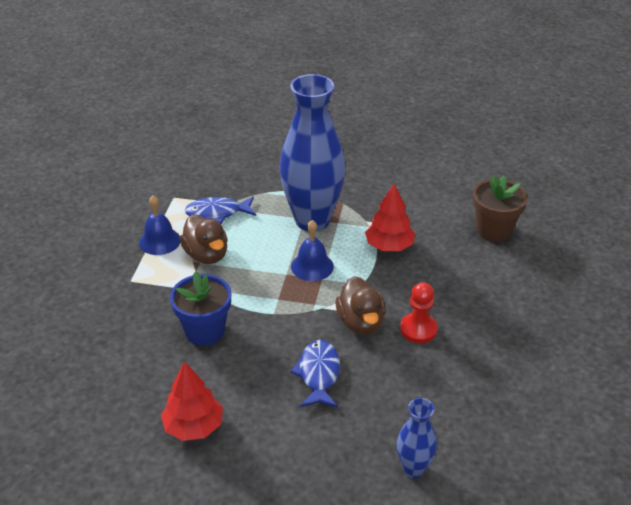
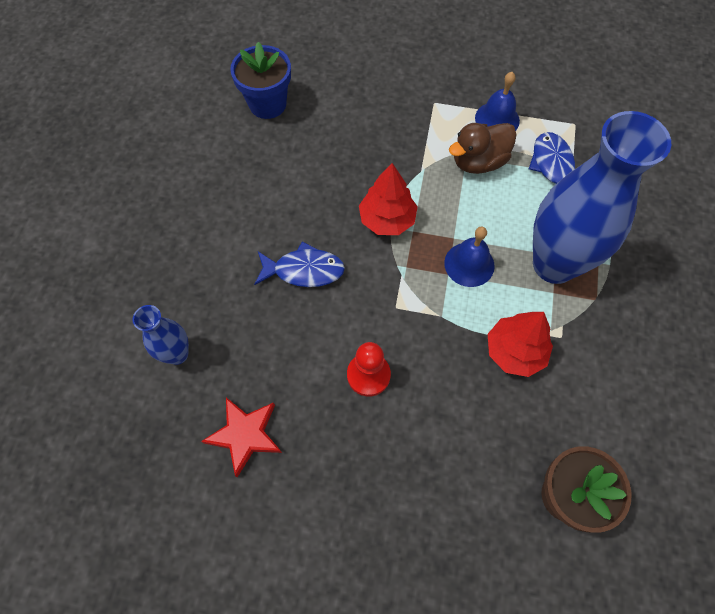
camera: 90 degrees right, 25 degrees up
red tree [161,361,223,441] -> red tree moved to [359,163,418,235]
blue flower pot [170,271,231,346] -> blue flower pot moved to [230,42,291,119]
brown duck [336,276,386,335] -> none
none -> red star [201,397,282,477]

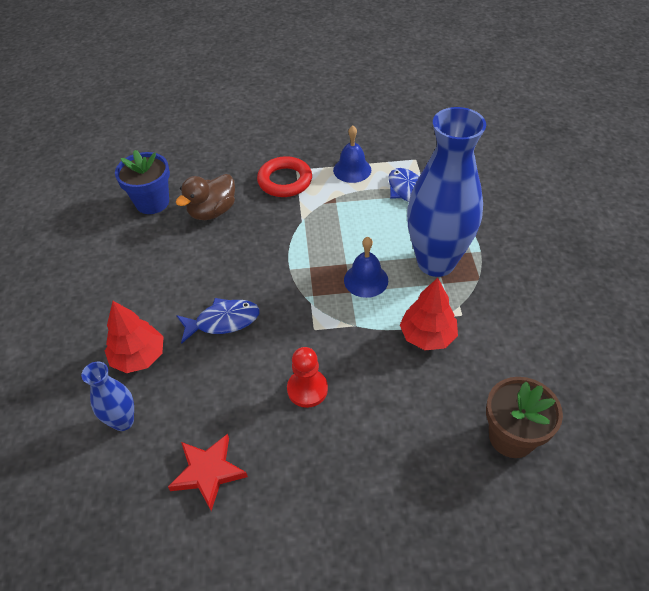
camera: 15 degrees left, 15 degrees down
red tree [359,163,418,235] -> red tree moved to [105,301,164,373]
brown duck [449,123,517,174] -> brown duck moved to [176,174,235,220]
none -> red ring [257,156,312,197]

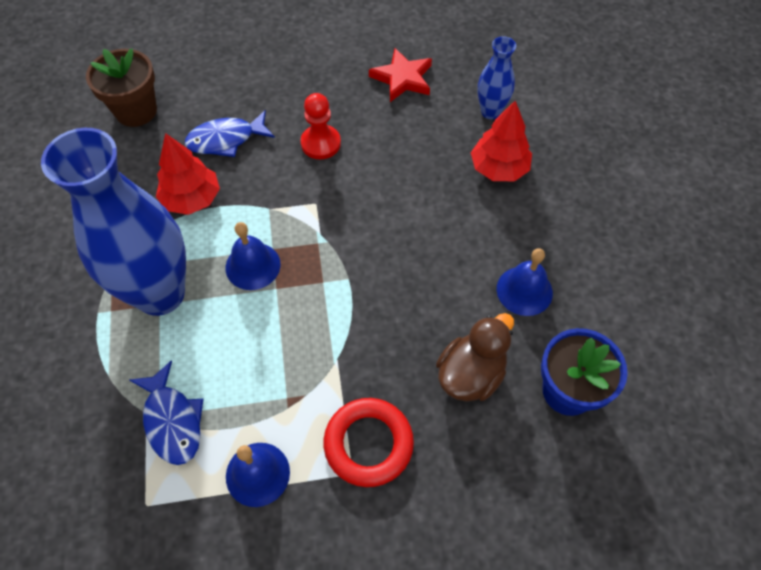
camera: 175 degrees right, 10 degrees up
blue fish [176,298,260,344] -> blue fish moved to [185,110,275,157]
none -> blue bell [497,248,553,316]

